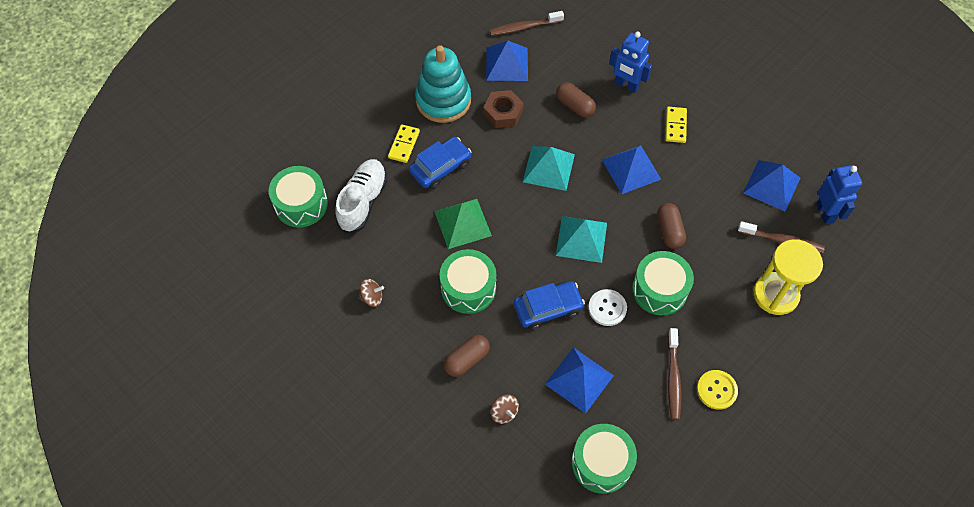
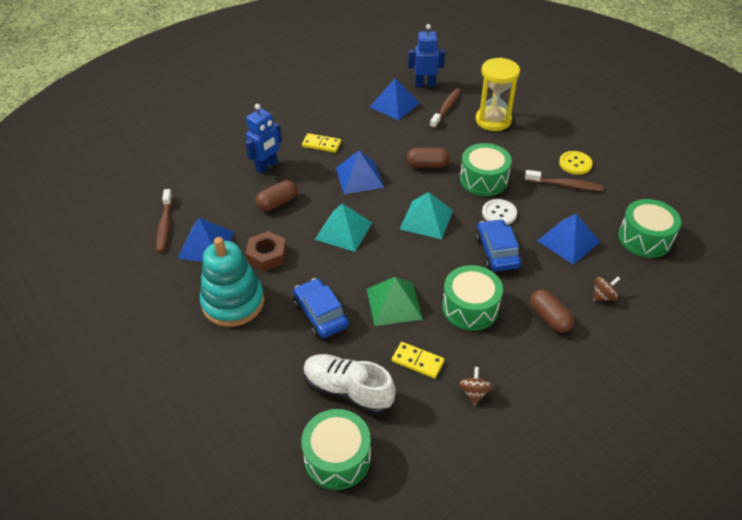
camera: 80 degrees left, 15 degrees down
yellow domino [388,124,420,163] -> yellow domino moved to [392,342,444,378]

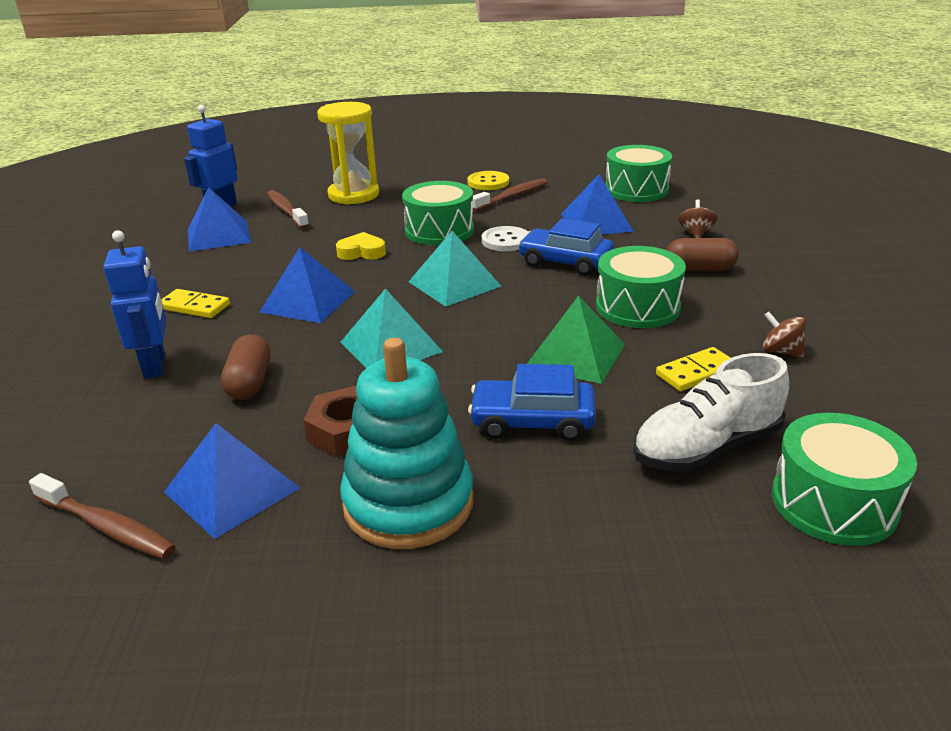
camera: 55 degrees left, 15 degrees down
yellow domino [302,133,341,153] -> yellow domino turned 60 degrees clockwise [161,289,230,318]
brown capsule [406,148,450,168] -> yellow heart [336,232,386,260]

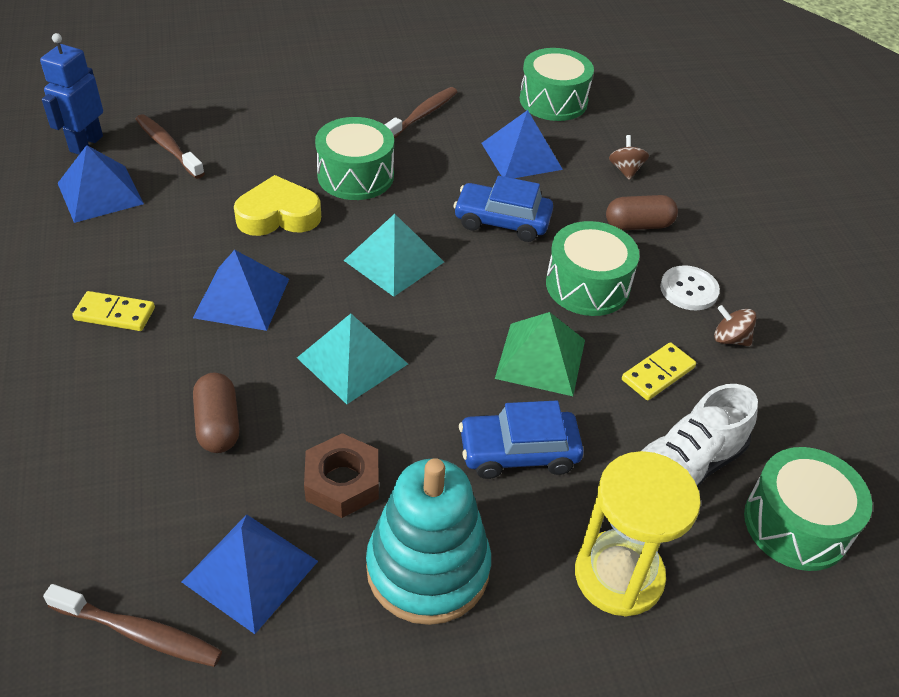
camera: 15 degrees left, 15 degrees up
blue robot [103,230,166,378] -> none
yellow hourglass [317,102,379,205] -> yellow hourglass moved to [575,451,701,616]
yellow heart [336,232,386,260] -> yellow heart [234,175,321,236], size x1.56
yellow button [467,171,509,190] -> none
white button [482,226,528,251] -> white button moved to [660,265,720,310]

